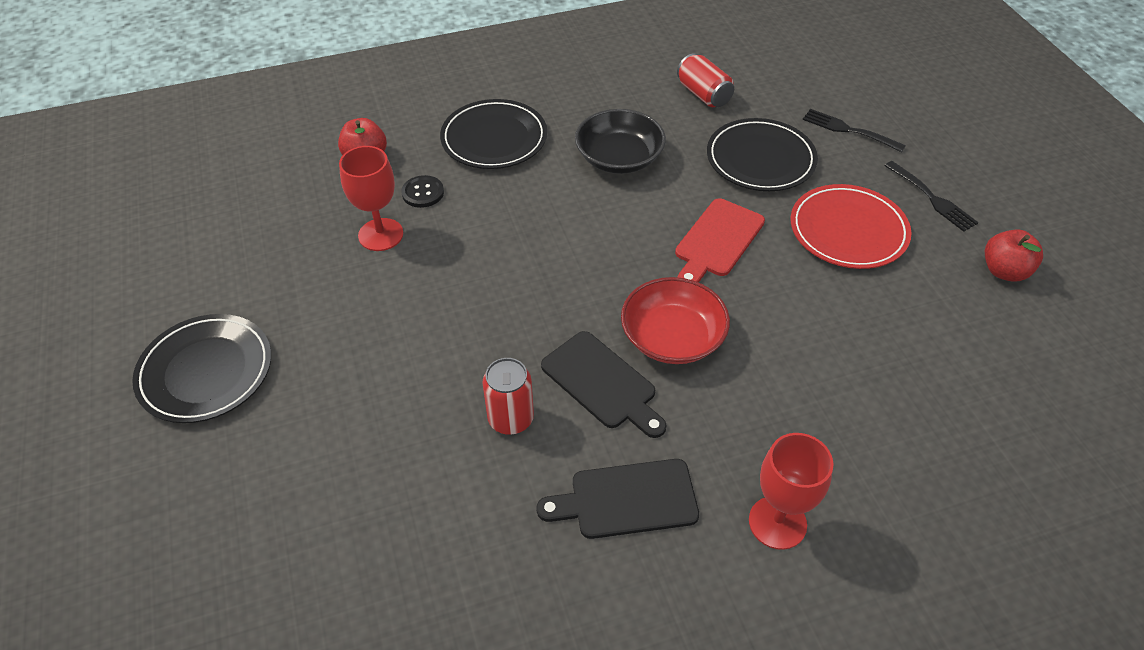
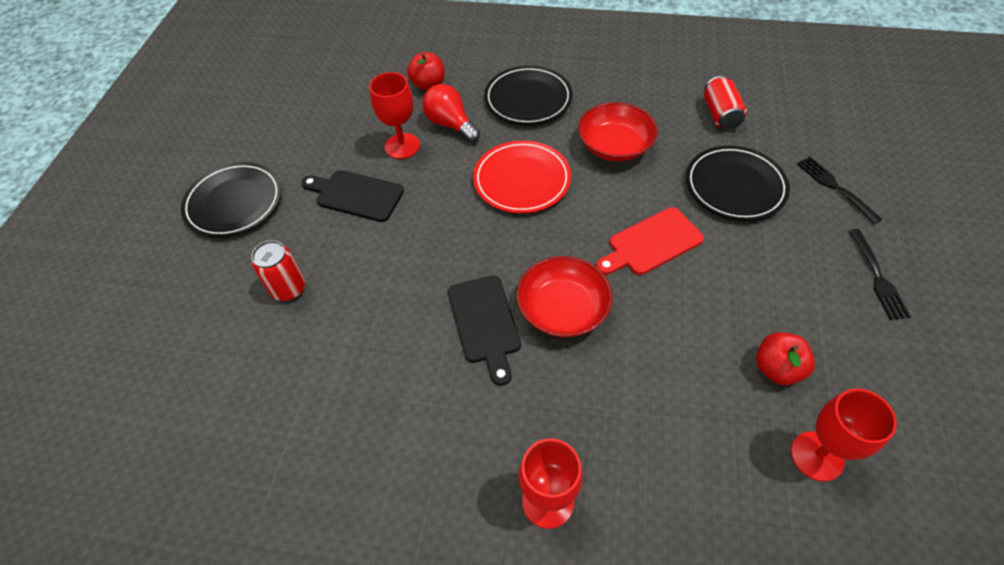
camera: 30 degrees right, 5 degrees up
black button [401,175,444,208] -> red light bulb [422,84,480,142]
red can [482,358,534,435] -> red can moved to [252,240,305,301]
black cutting board [536,459,699,539] -> black cutting board moved to [301,170,404,222]
black bowl [575,109,666,174] -> red bowl [578,102,658,161]
red plate [790,184,912,269] -> red plate moved to [473,140,571,213]
red apple [985,229,1043,282] -> red apple moved to [756,332,815,385]
none -> red goblet [791,388,897,482]

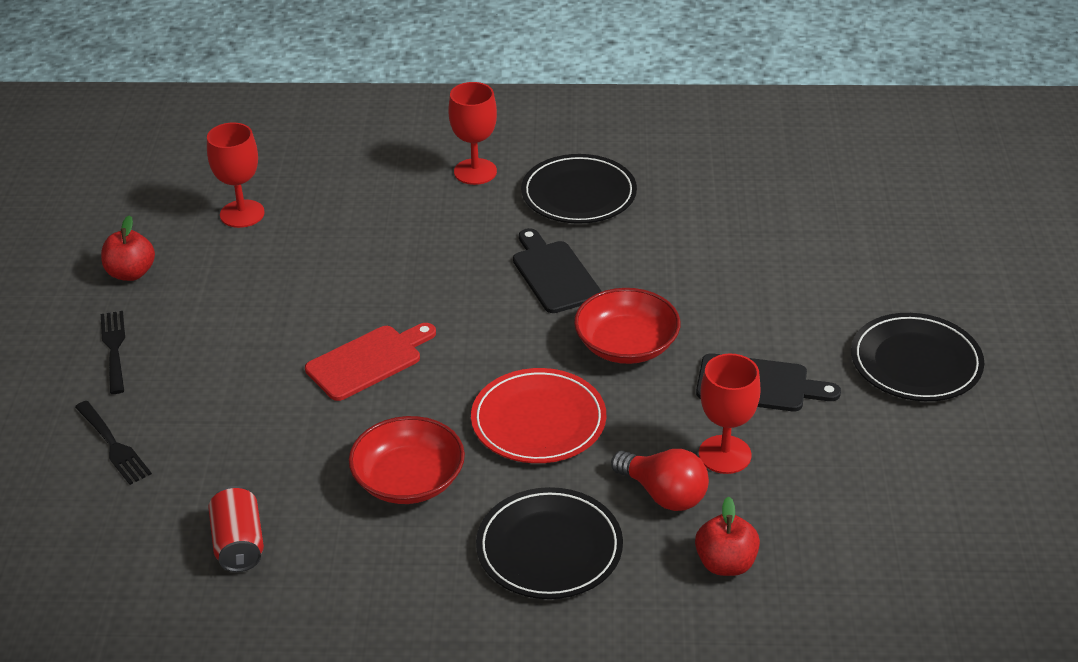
camera: 170 degrees right, 15 degrees down
red can [252,240,305,301] -> none
red bowl [517,256,613,337] -> red bowl moved to [574,288,681,364]
black plate [686,146,790,221] -> black plate moved to [521,154,637,224]
red apple [756,332,815,385] -> red apple moved to [101,215,155,281]

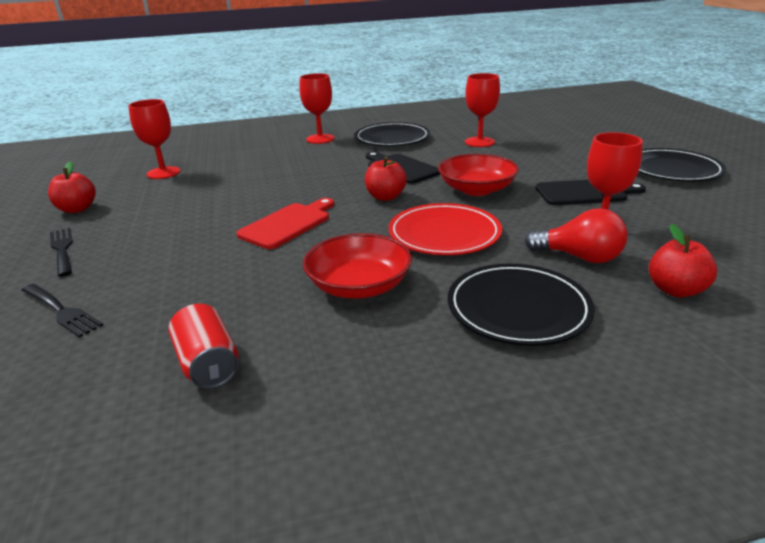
camera: 15 degrees left, 10 degrees down
none -> red apple [365,157,407,201]
none -> red goblet [465,73,500,147]

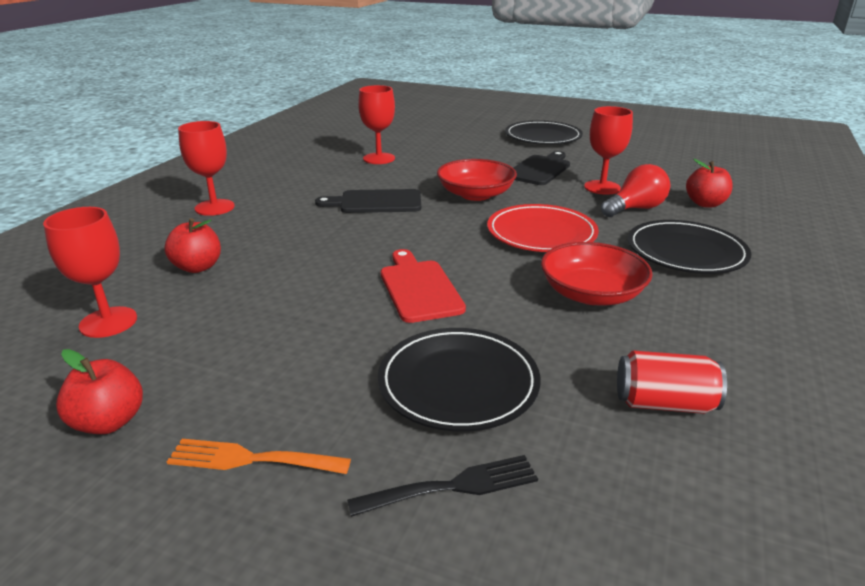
camera: 55 degrees left, 0 degrees up
black fork [50,228,73,277] -> orange fork [167,439,351,474]
black plate [355,122,430,146] -> black plate moved to [378,328,541,432]
red apple [365,157,407,201] -> red apple moved to [164,218,221,273]

